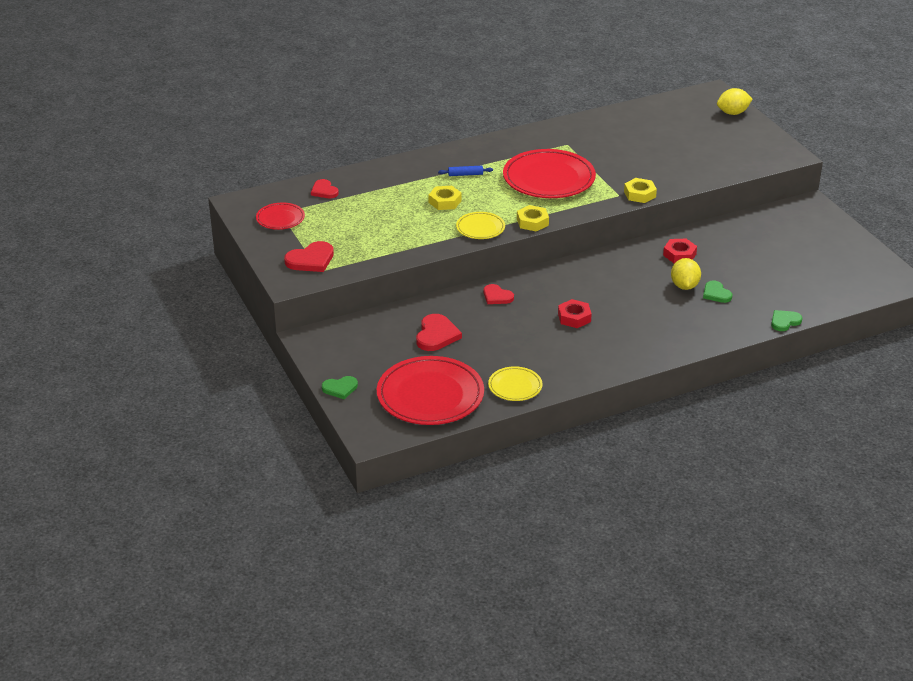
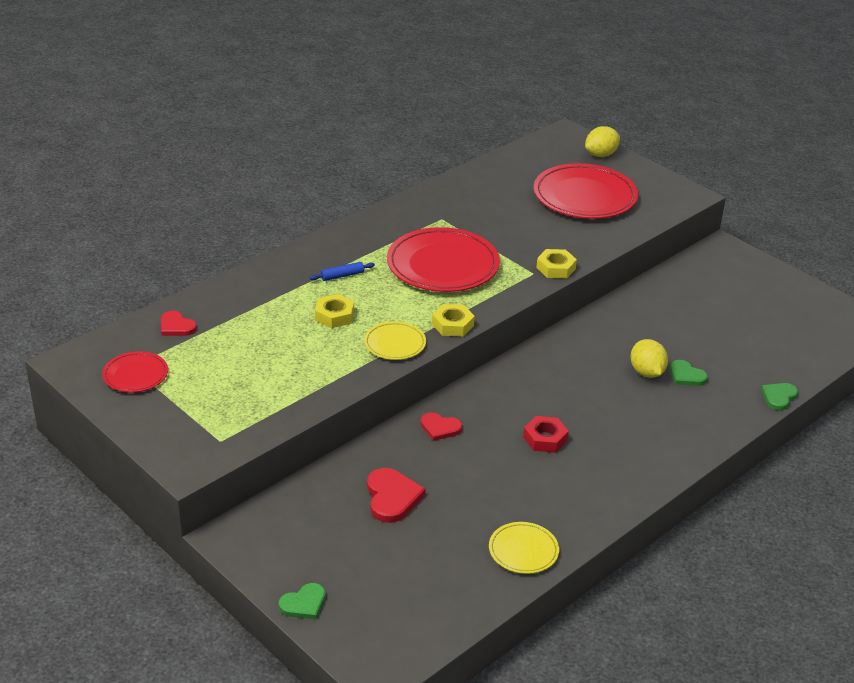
camera: 20 degrees left, 0 degrees up
red heart [284,241,334,272] -> none
red plate [377,356,484,425] -> red plate moved to [534,163,638,219]
red nut [663,239,697,263] -> none

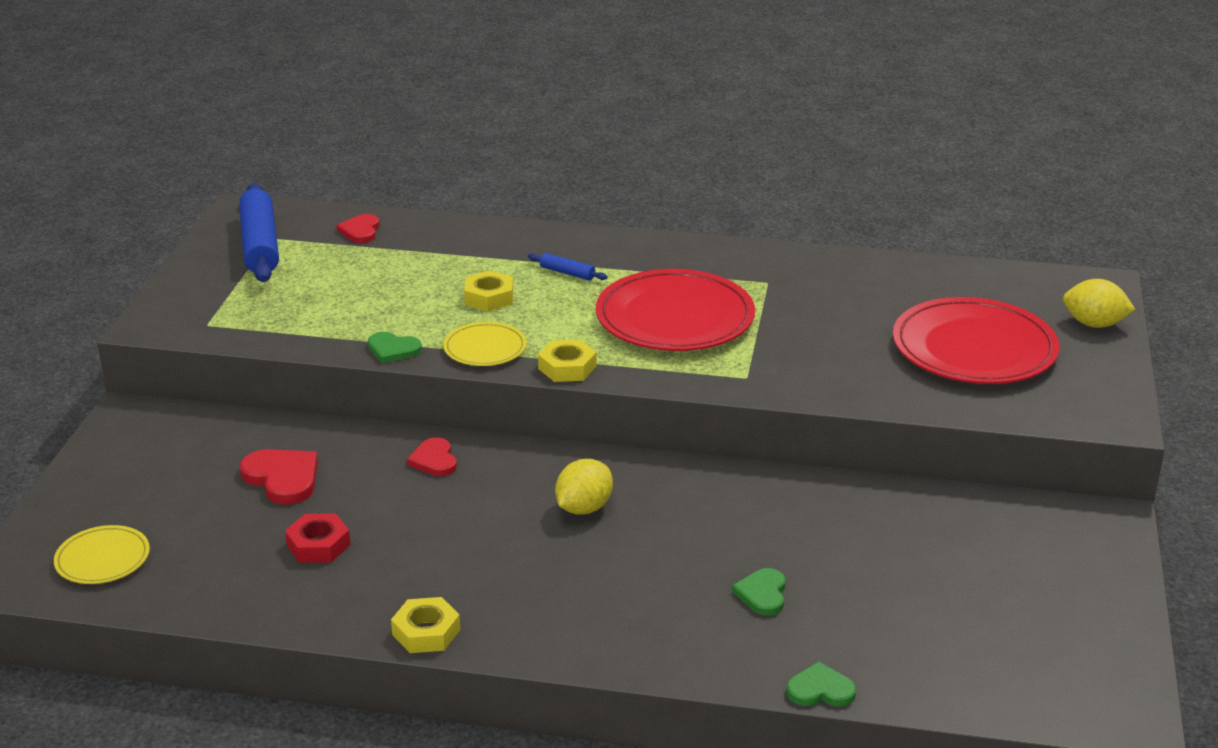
camera: 55 degrees right, 5 degrees down
red plate [102,351,168,393] -> blue rolling pin [239,183,279,282]
green heart [279,583,325,619] -> green heart moved to [368,332,422,363]
red heart [367,468,426,523] -> red heart turned 90 degrees counterclockwise [240,449,318,505]
yellow plate [489,522,559,574] -> yellow plate moved to [54,525,150,584]
red nut [523,416,569,453] -> red nut moved to [285,513,351,563]
yellow nut [536,249,577,278] -> yellow nut moved to [391,597,460,653]
yellow lemon [631,339,668,378] -> yellow lemon moved to [555,459,613,515]

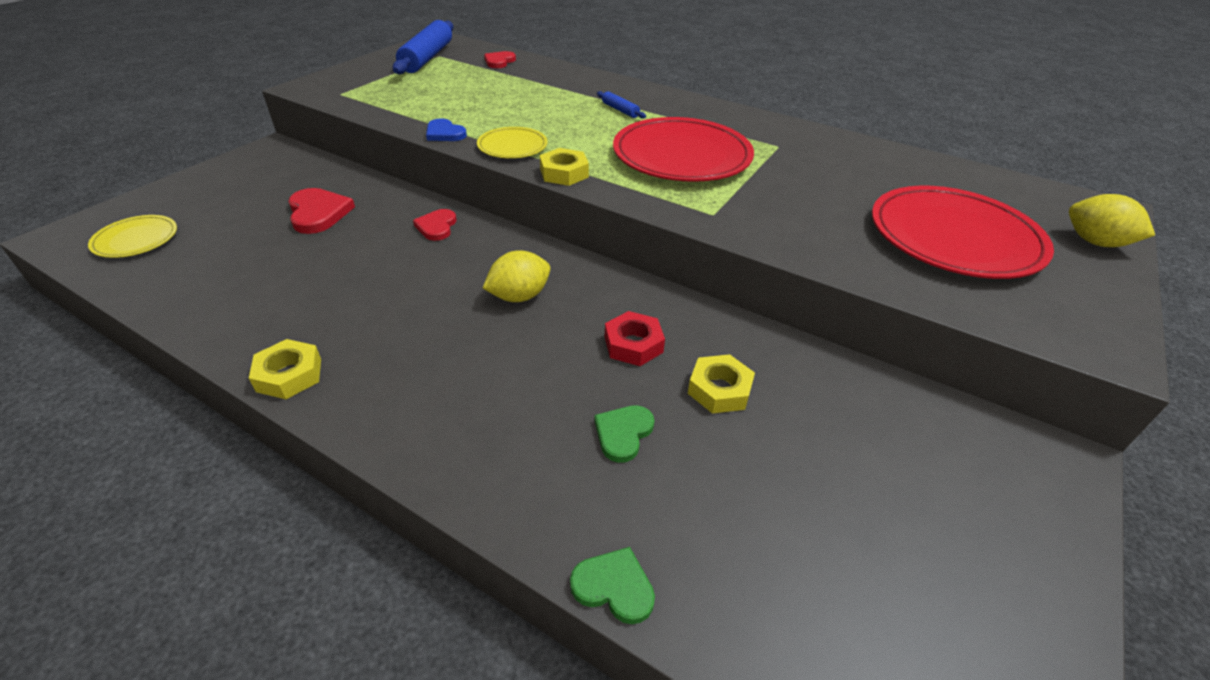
camera: 20 degrees right, 10 degrees up
red nut [285,513,351,563] -> red nut moved to [605,311,665,366]
green heart [368,332,422,363] -> blue heart [426,118,467,141]
yellow nut [464,270,513,311] -> yellow nut moved to [688,354,755,413]

